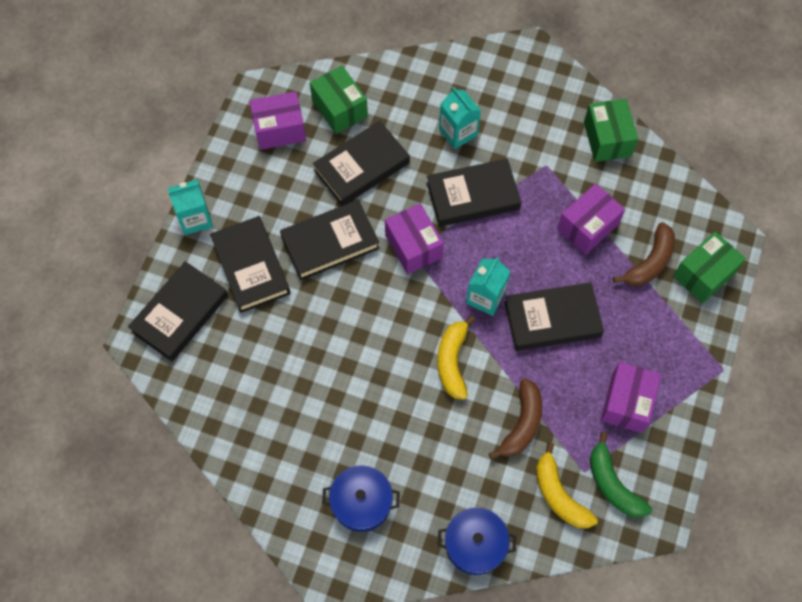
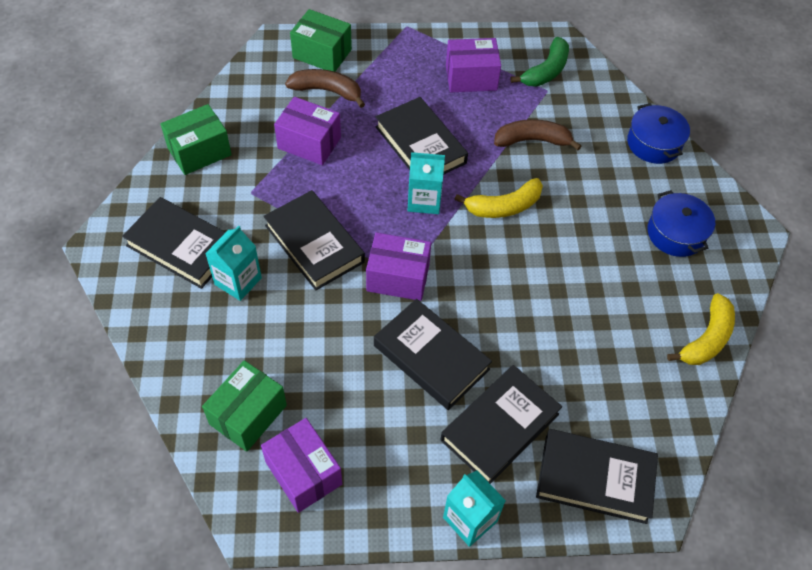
camera: 115 degrees left, 10 degrees down
black book [313,121,410,206] -> black book moved to [122,197,226,289]
purple box [385,203,444,274] -> purple box turned 60 degrees clockwise [366,232,431,301]
yellow banana [536,442,598,529] -> yellow banana moved to [667,293,735,365]

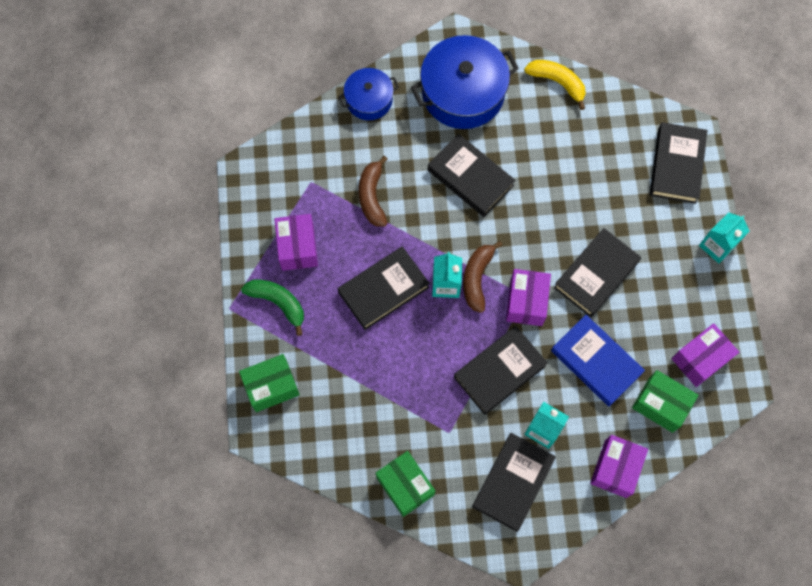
camera: 90 degrees left, 15 degrees up
purple box [274,97,341,165] -> purple box moved to [590,435,648,498]
brown banana [285,69,365,108] -> brown banana moved to [463,241,503,313]
green box [290,9,352,72] -> green box turned 45 degrees clockwise [239,354,300,412]
black book [440,365,562,484] -> black book moved to [428,134,516,217]
yellow banana [454,178,543,218] -> none
green banana [510,37,569,87] -> green banana moved to [241,279,304,336]
blue pot [648,190,715,257] -> blue pot [411,35,519,129], size x1.77
none -> blue book [551,315,645,407]

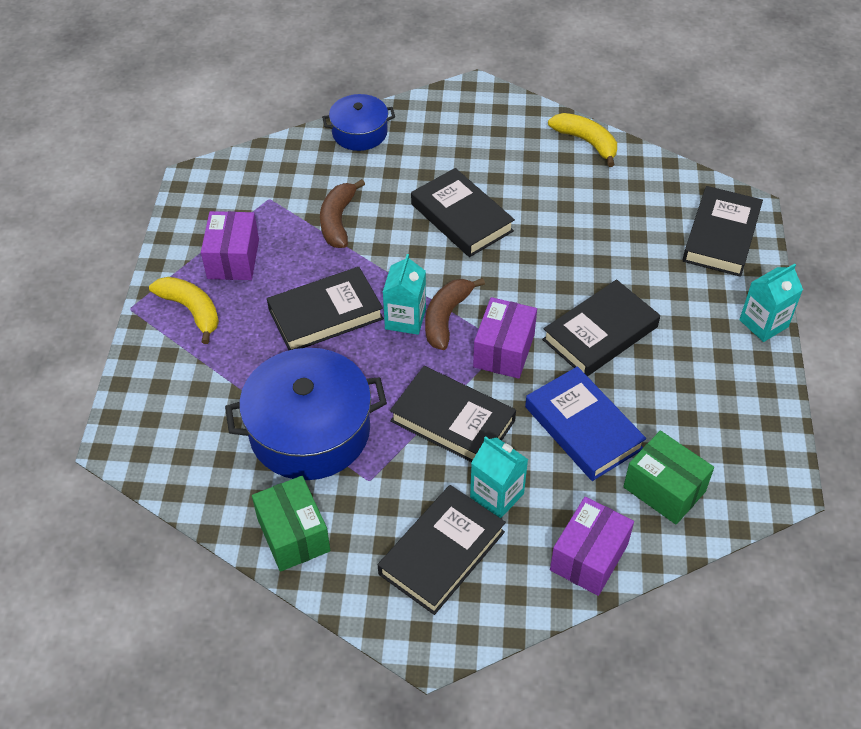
camera: 10 degrees right, 20 degrees down
green box [239,354,300,412] -> none
green banana [241,279,304,336] -> yellow banana [149,277,219,344]
blue pot [411,35,519,129] -> blue pot moved to [225,348,387,480]
black book [454,326,548,415] -> black book turned 60 degrees clockwise [390,366,516,462]
purple box [671,323,739,387] -> none

